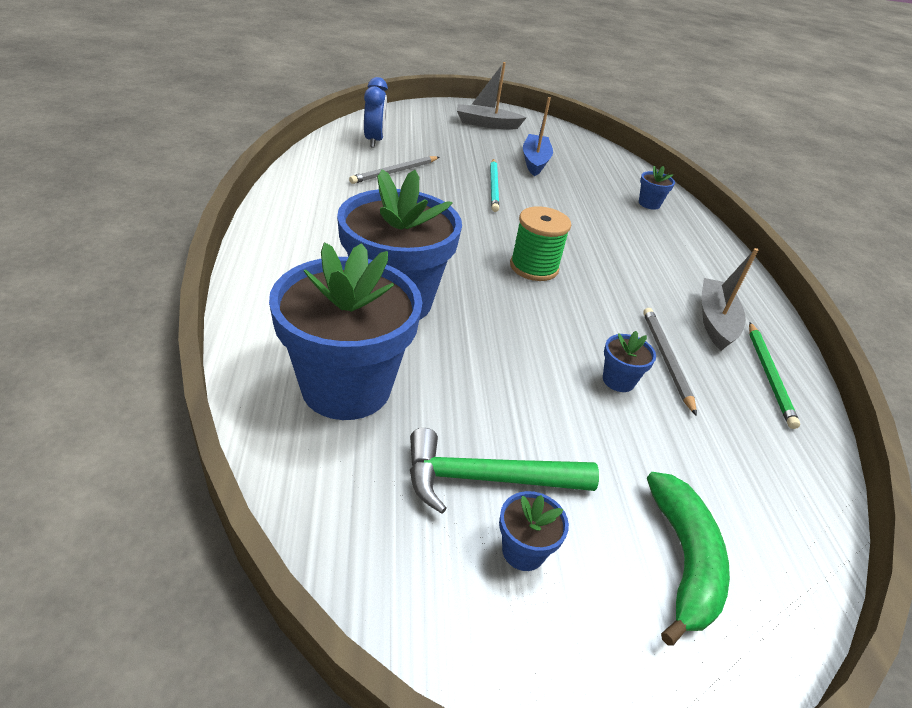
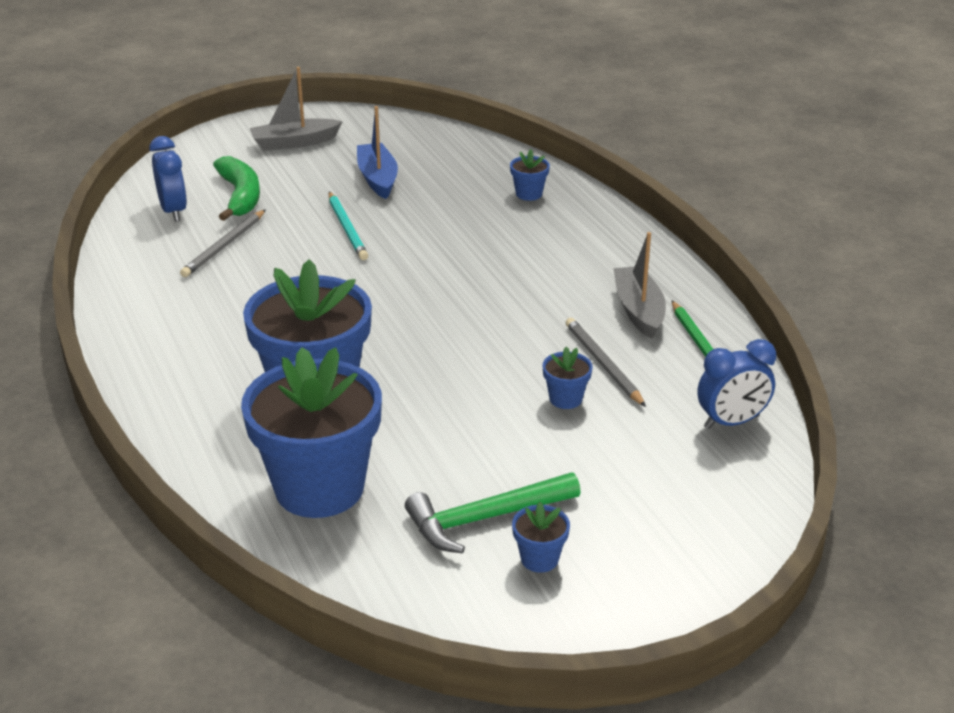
camera: 15 degrees left, 5 degrees down
green spool [510,206,571,281] -> none
green banana [647,472,730,646] -> green banana moved to [213,156,260,221]
none -> blue clock [697,339,776,429]

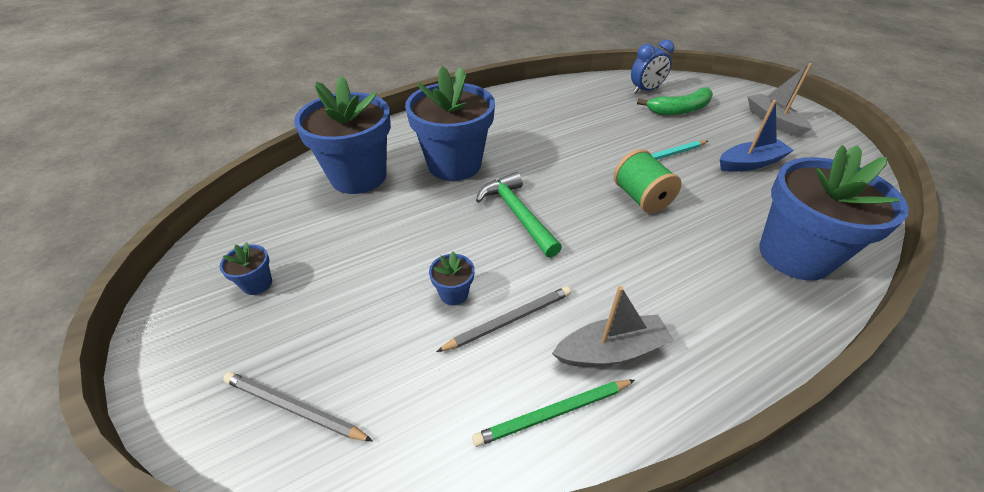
camera: 85 degrees right, 10 degrees up
grey pencil [180,209,266,277] -> grey pencil moved to [223,372,373,441]
green hammer [405,472,581,553] -> green hammer moved to [476,172,562,258]
blue flower pot [510,149,550,201] -> blue flower pot [759,145,909,281], size x2.50
blue clock [697,339,776,429] -> none
none -> green spool [614,149,682,213]

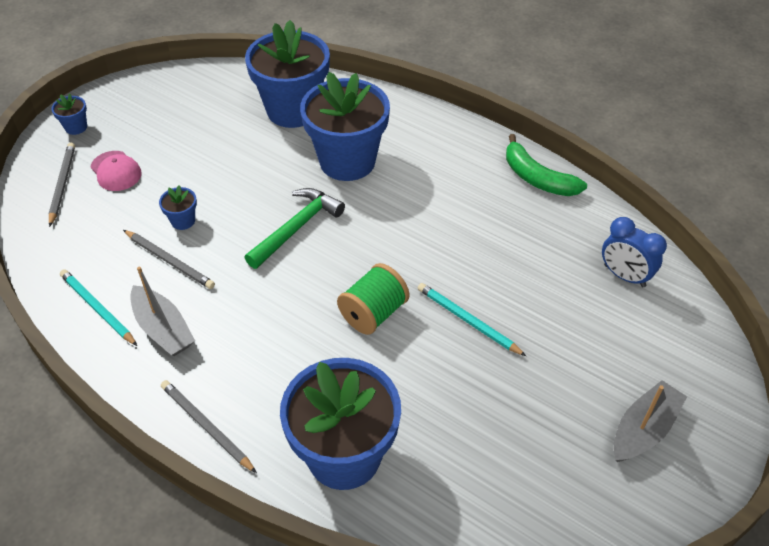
camera: 65 degrees right, 5 degrees up
blue flower pot [219,242,272,295] -> blue flower pot moved to [51,94,87,135]
green pencil [472,380,635,447] -> turquoise pencil [60,269,137,346]
green banana [637,87,713,115] -> green banana moved to [506,134,587,196]
blue boat [720,100,794,172] -> none
none -> pink cap [90,151,142,191]
none -> grey pencil [161,380,257,473]

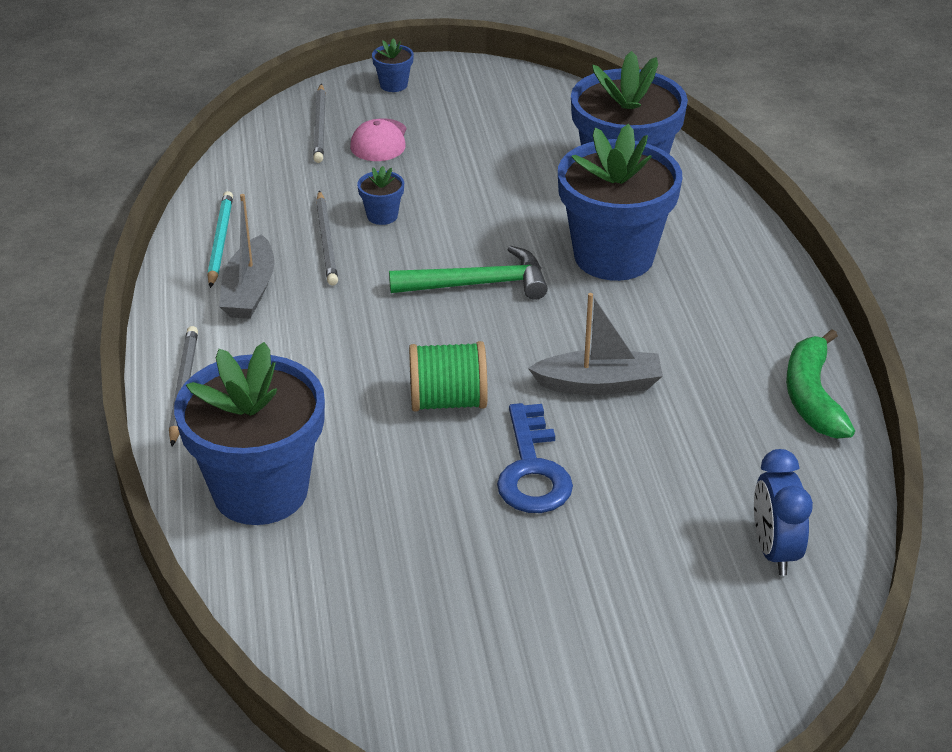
camera: 45 degrees right, 10 degrees down
grey pencil [49,143,75,227] -> grey pencil turned 135 degrees clockwise [313,84,326,163]
turquoise pencil [418,283,526,356] -> blue key [497,403,573,513]
grey boat [613,380,687,462] -> grey boat moved to [528,293,663,395]

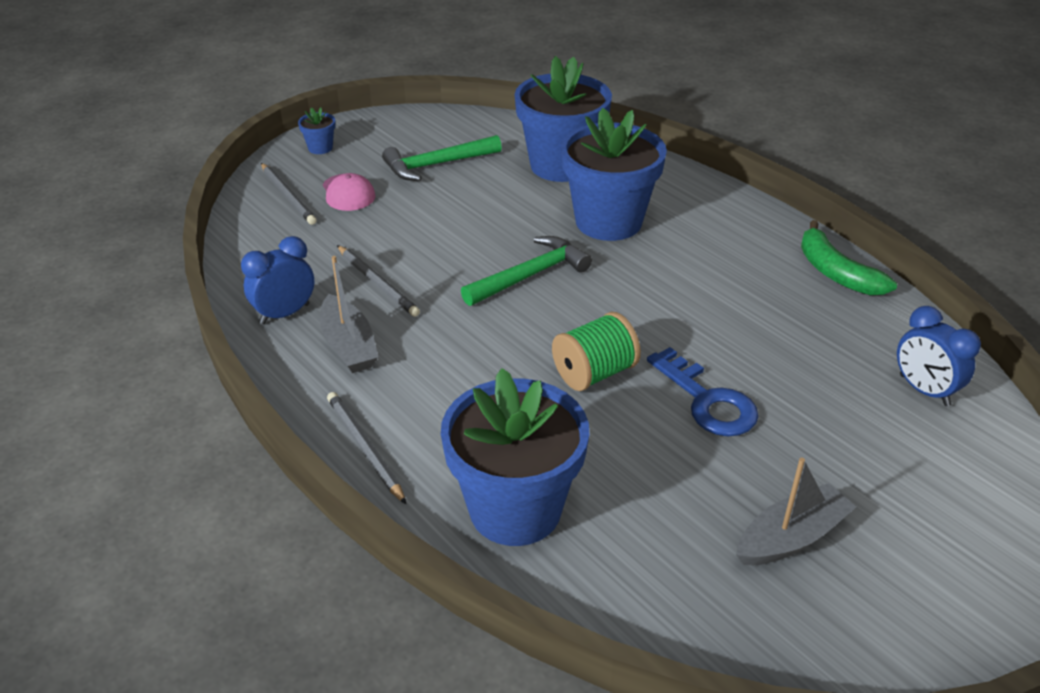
camera: 30 degrees left, 0 degrees up
turquoise pencil [208,191,233,288] -> blue clock [241,236,314,324]
blue flower pot [357,166,404,225] -> none
grey boat [528,293,663,395] -> grey boat moved to [736,458,856,565]
none -> green hammer [382,135,502,181]

